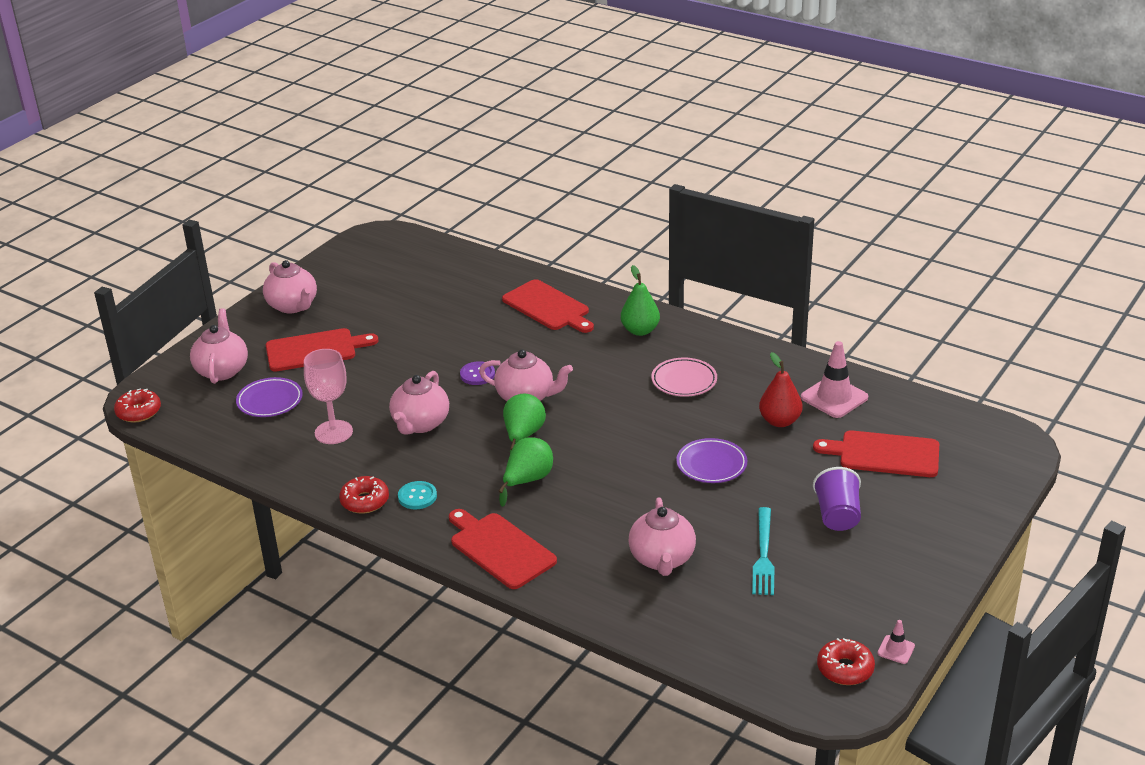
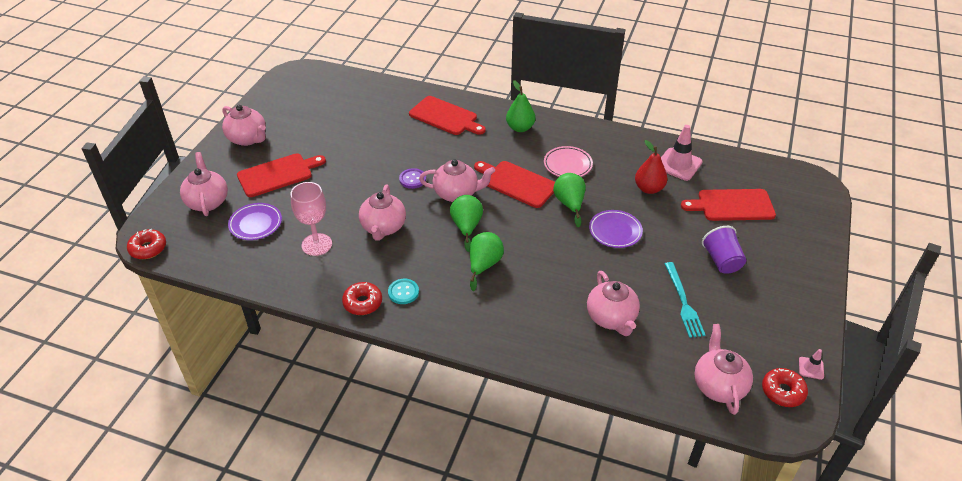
camera: 15 degrees left, 10 degrees up
red cutting board [449,509,557,589] -> red cutting board moved to [474,161,555,208]
none -> green pear [553,173,586,227]
none -> pink teapot [694,324,753,415]

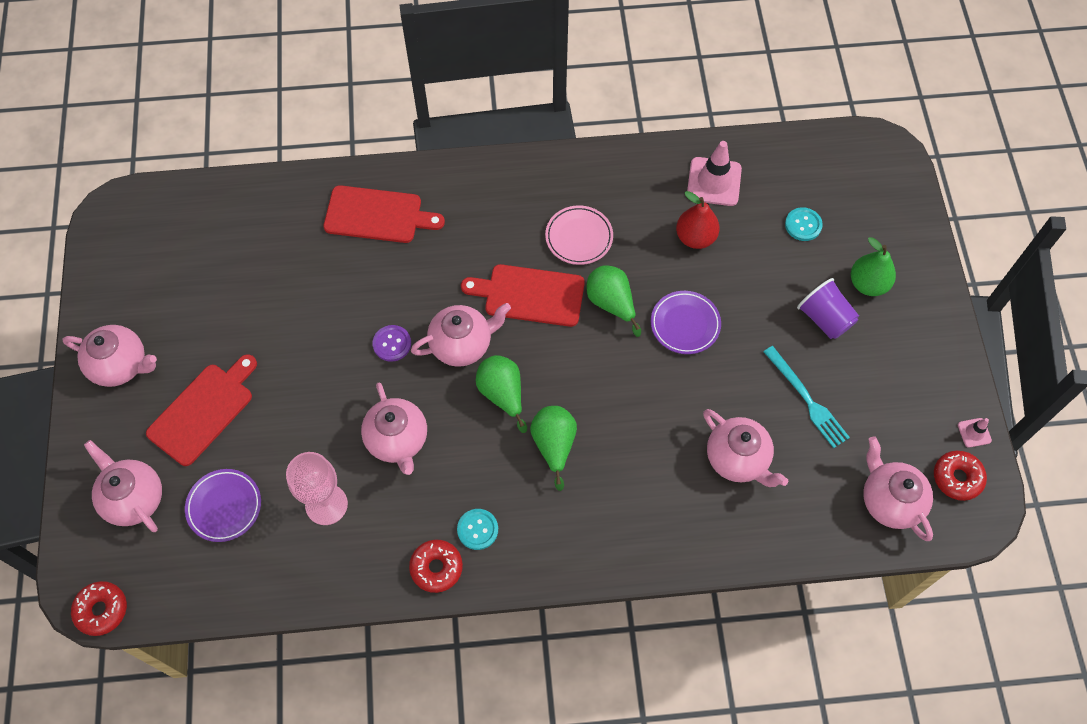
camera: 25 degrees left, 20 degrees up
green pear [506,80,535,132] -> green pear moved to [851,237,896,296]
red cutting board [681,189,776,221] -> turquoise button [785,207,823,241]

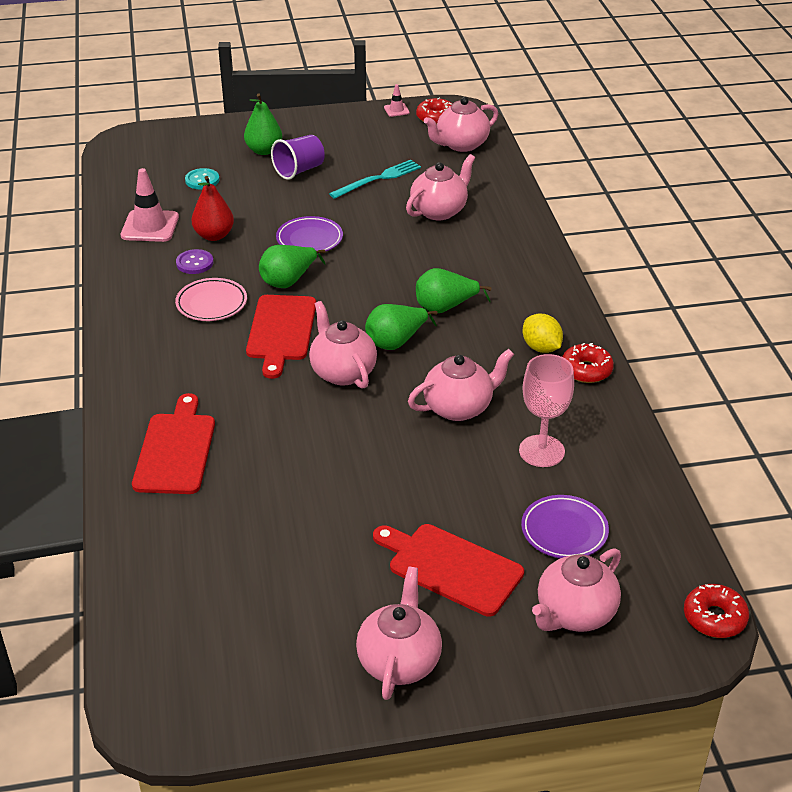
camera: 95 degrees left, 25 degrees down
purple button [372,325,411,362] -> purple button moved to [176,249,214,274]
turquoise button [457,509,498,550] -> yellow lemon [523,314,563,353]

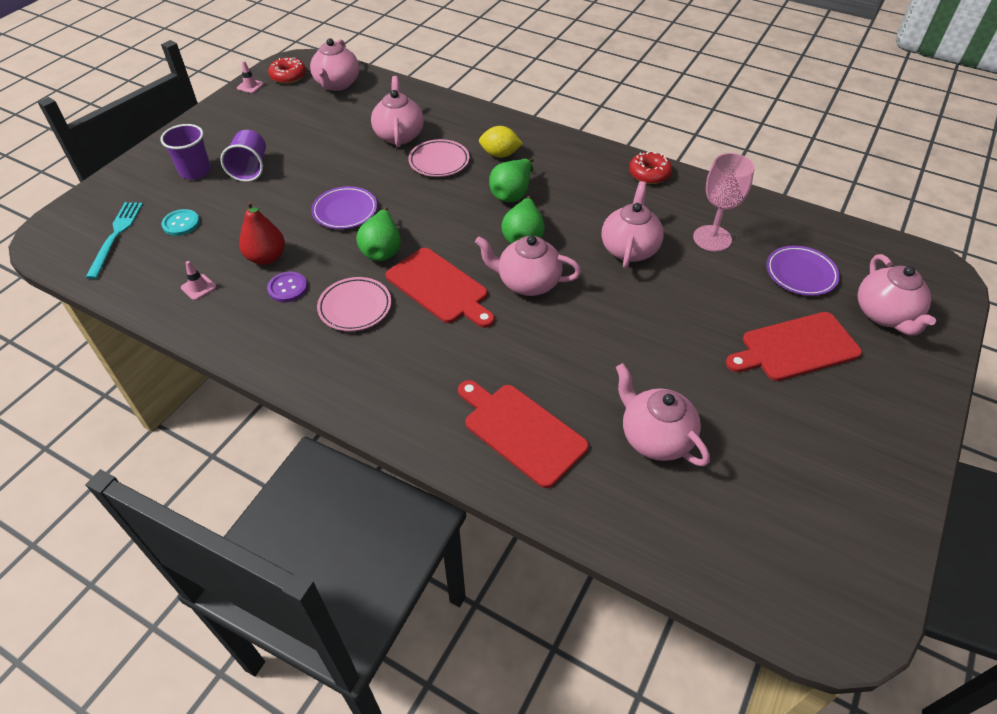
camera: 50 degrees left, 10 degrees up
pink traffic cone [121,168,179,242] -> pink traffic cone [181,261,216,300], size x0.49
green pear [244,94,282,155] -> purple cup [160,124,211,179]
turquoise fork [329,160,421,199] -> turquoise fork moved to [85,202,143,279]
pink teapot [356,567,442,700] -> pink teapot moved to [616,363,710,466]
yellow lemon [523,314,563,353] -> yellow lemon moved to [479,126,523,158]
red donut [684,584,749,638] -> none
none -> pink plate [408,139,470,177]

